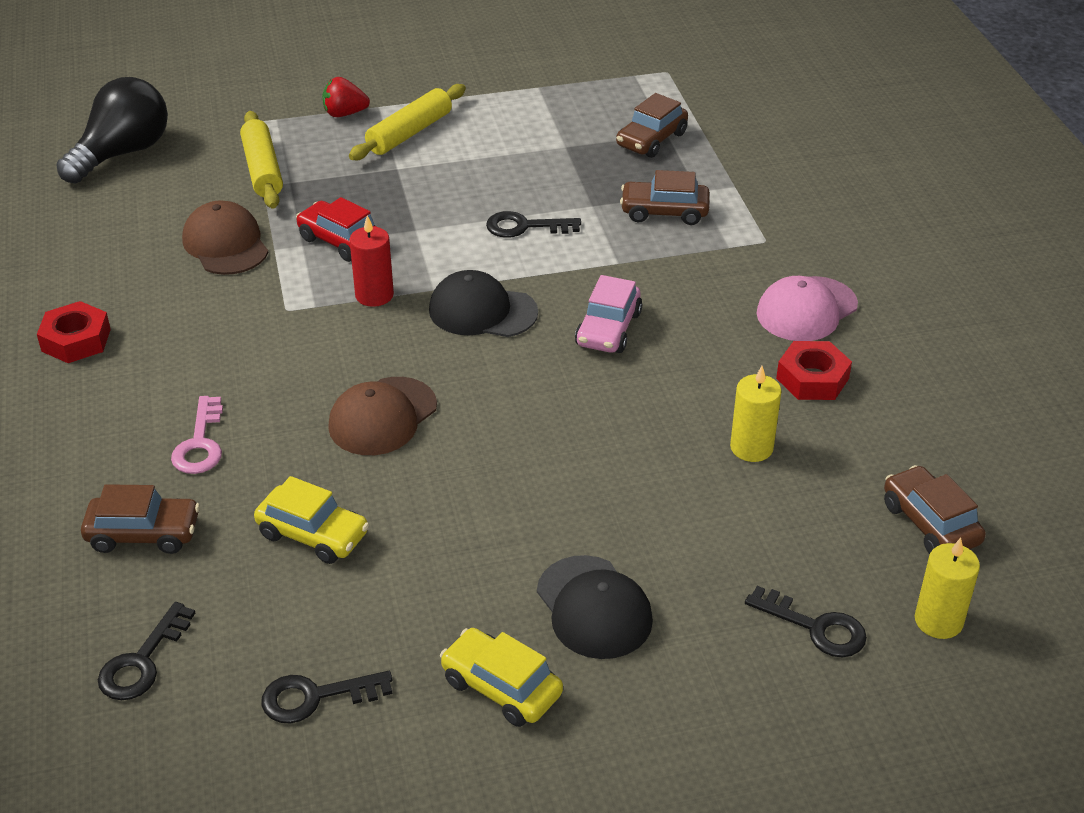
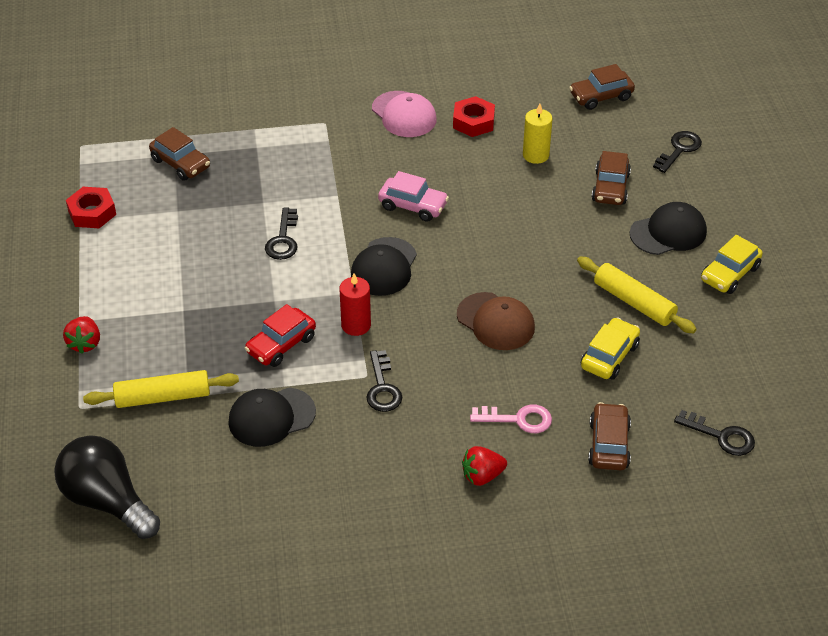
camera: 85 degrees left, 5 degrees up
red nut [37,301,111,363] -> red nut moved to [66,187,116,228]
brown cap [182,200,268,275] -> black cap [228,387,316,447]
black key [261,671,393,723] -> black key moved to [366,350,402,412]
yellow rolling pin [349,84,466,160] -> yellow rolling pin moved to [577,257,697,333]
brown car [620,170,710,225] -> brown car moved to [592,151,631,205]
yellow candle [915,538,980,639] -> none
none -> red strawberry [462,446,507,486]

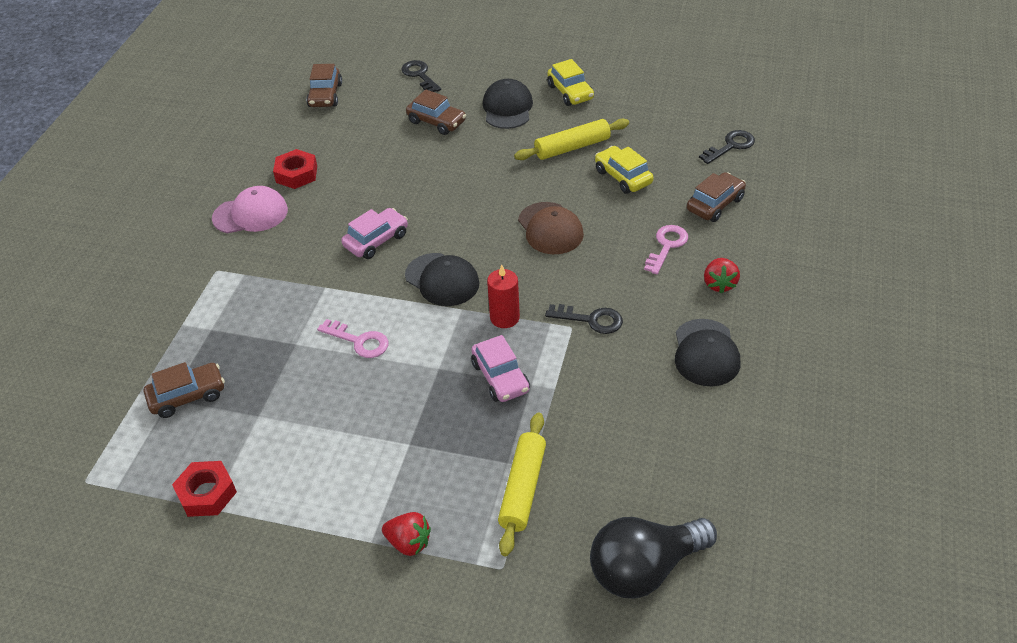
camera: 65 degrees left, 0 degrees up
black cap [228,387,316,447] -> black cap moved to [675,319,741,386]
red car [245,304,316,367] -> pink car [471,335,530,402]
black key [265,208,298,260] -> pink key [317,319,389,358]
brown cap [457,292,535,350] -> brown cap turned 90 degrees clockwise [518,202,584,254]
yellow candle [523,103,552,164] -> none
brown car [588,402,631,470] -> brown car turned 105 degrees clockwise [687,172,746,222]

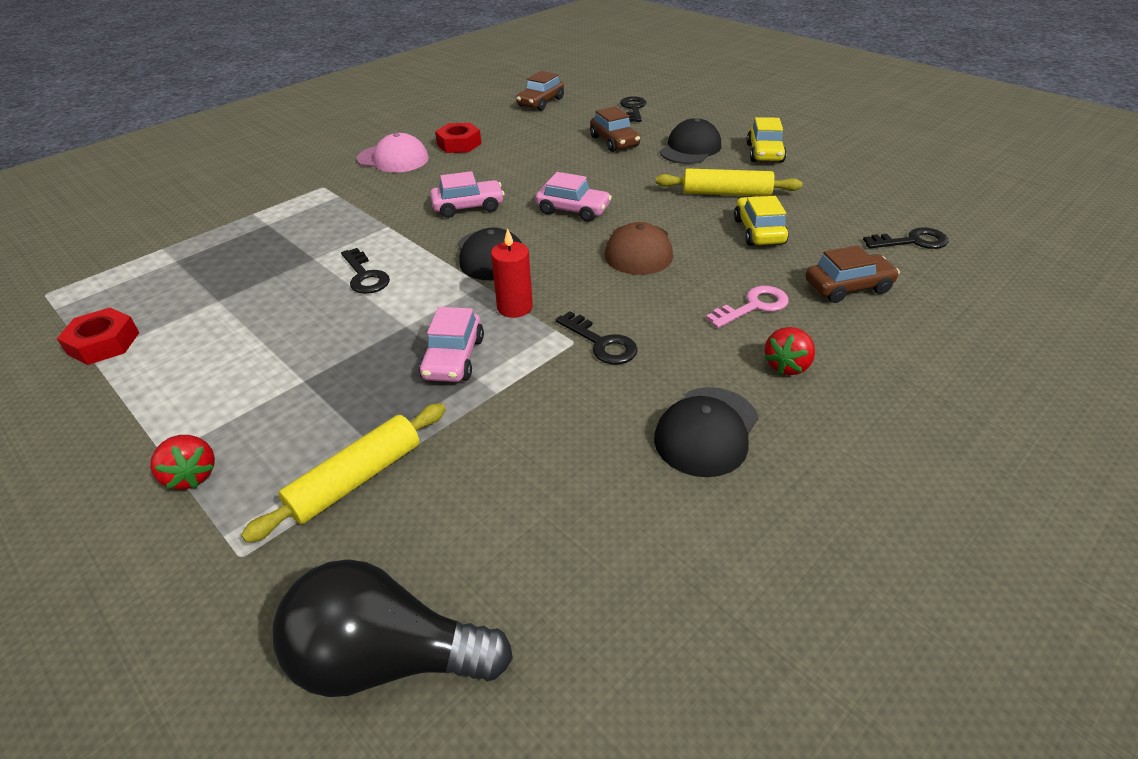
camera: 30 degrees right, 5 degrees down
brown car [144,362,225,418] -> none
pink key [317,319,389,358] -> black key [341,248,390,294]
none -> pink car [535,172,612,222]

